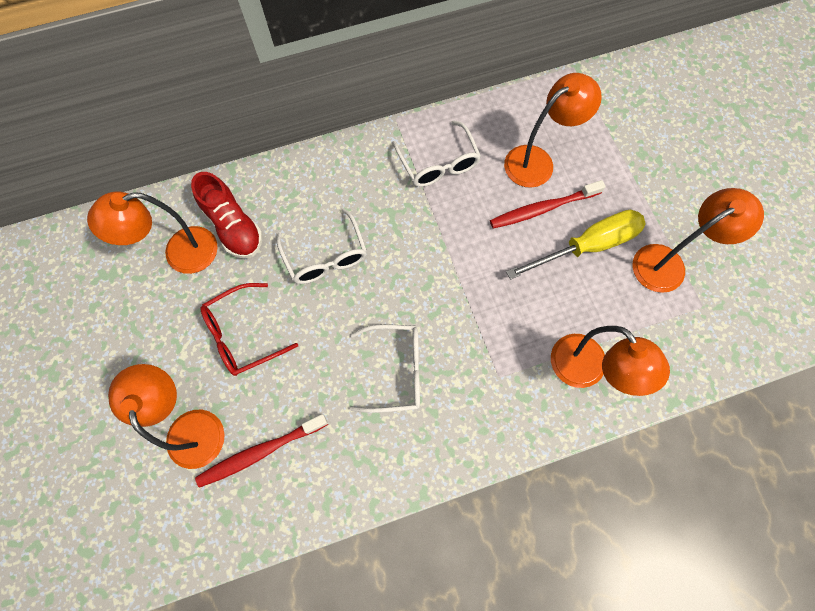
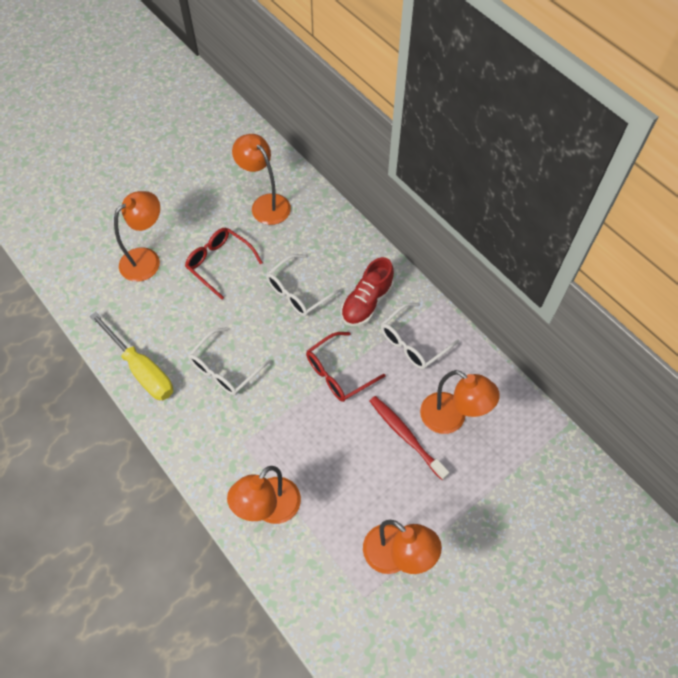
camera: 70 degrees right, 10 degrees down
red shoe [191,172,263,259] -> red shoe moved to [341,257,394,326]
red toothbrush [195,414,328,488] -> none
white glasses [350,324,420,413] -> white glasses turned 60 degrees clockwise [188,327,271,395]
yellow screwdriver [506,210,646,280] -> yellow screwdriver moved to [90,312,173,400]
none -> red glasses [306,332,385,402]

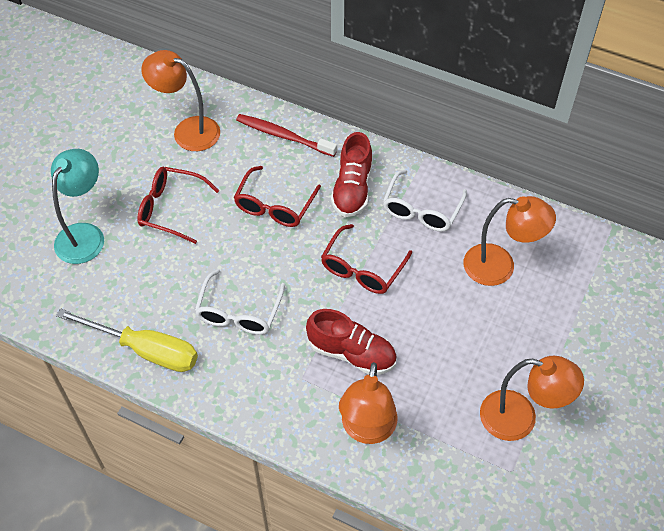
camera: 25 degrees left, 5 degrees down
orange lamp [114,191,160,282] -> turquoise lamp [51,149,104,264]
white glasses [266,254,343,316] -> red glasses [234,166,321,227]
red toothbrush [370,396,449,480] -> red toothbrush moved to [236,114,337,157]
none -> red shoe [306,309,397,375]

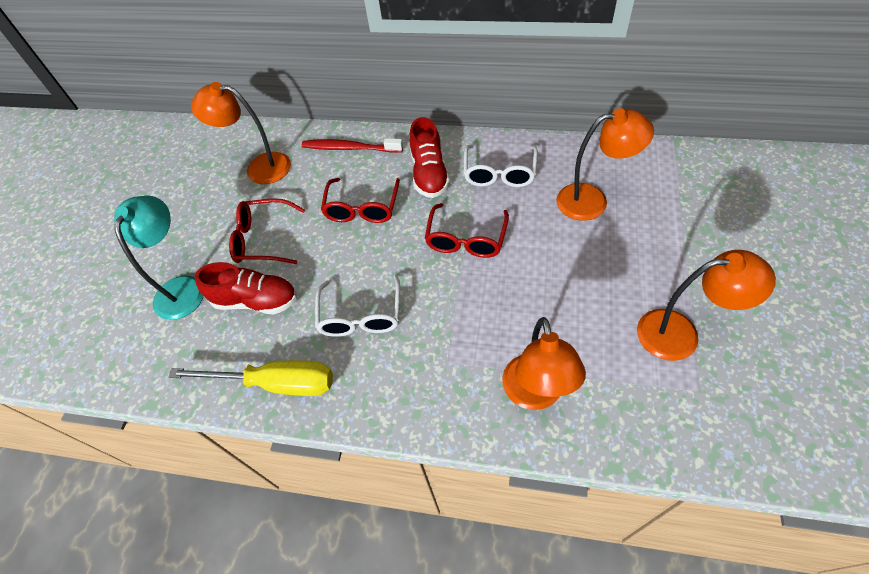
camera: 10 degrees left, 0 degrees up
red shoe [306,309,397,375] -> red shoe moved to [195,262,297,314]

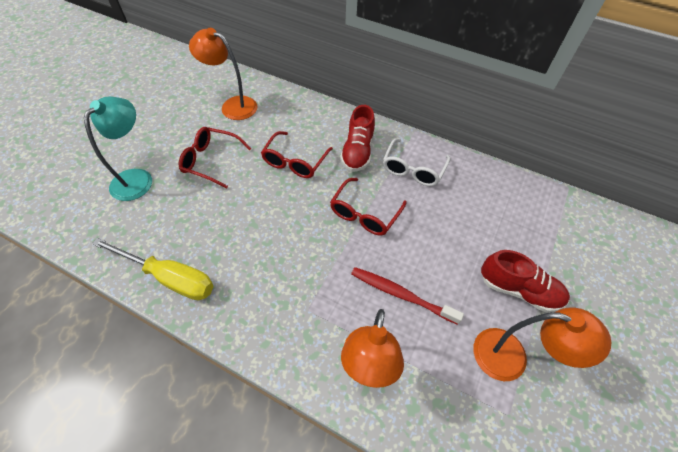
camera: 10 degrees right, 0 degrees up
red shoe [195,262,297,314] -> red shoe moved to [481,250,570,313]
red toothbrush [302,138,403,153] -> red toothbrush moved to [351,267,464,325]
white glasses [315,274,400,337] -> none
orange lamp [556,108,654,221] -> none

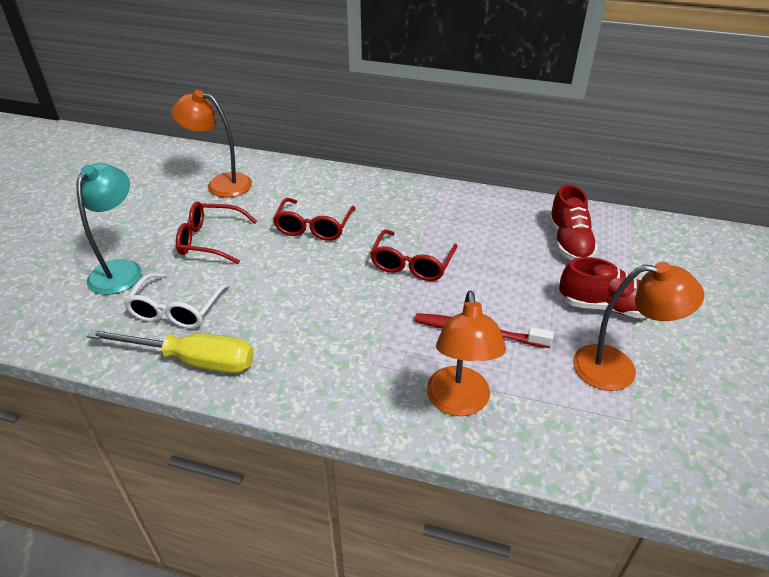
camera: 10 degrees left, 15 degrees down
red shoe [340,105,375,172] -> red shoe moved to [549,184,598,260]
white glasses [383,138,451,186] -> white glasses moved to [124,273,231,329]

